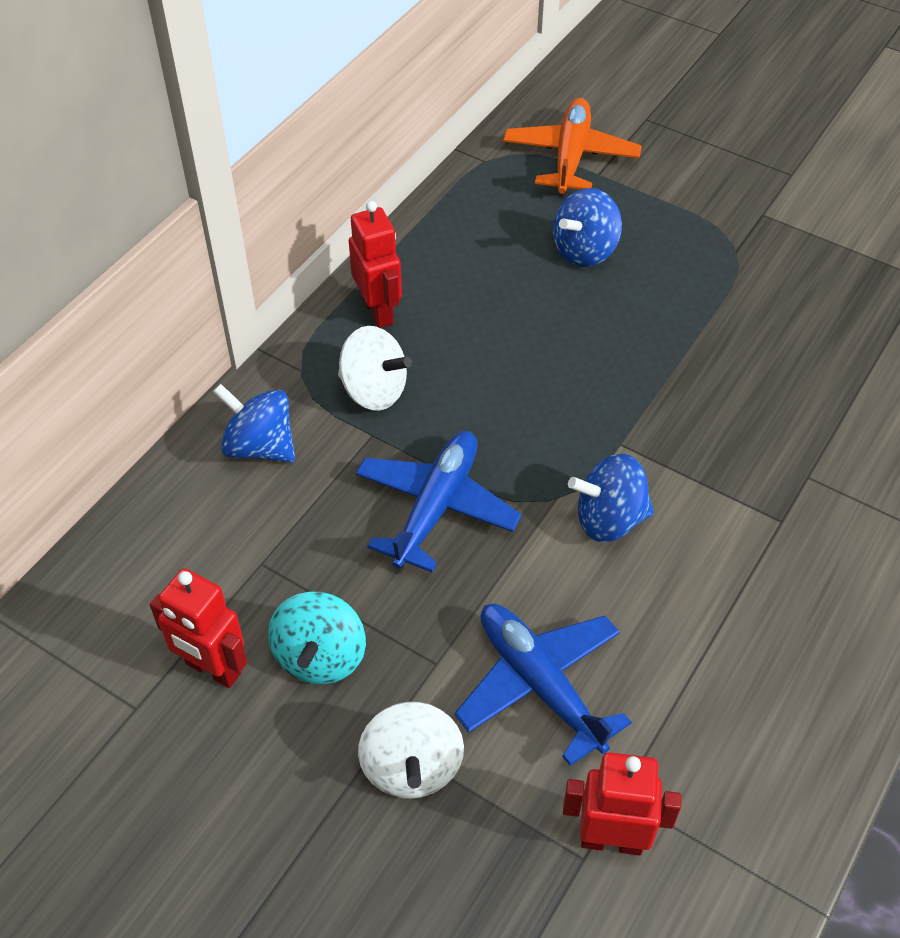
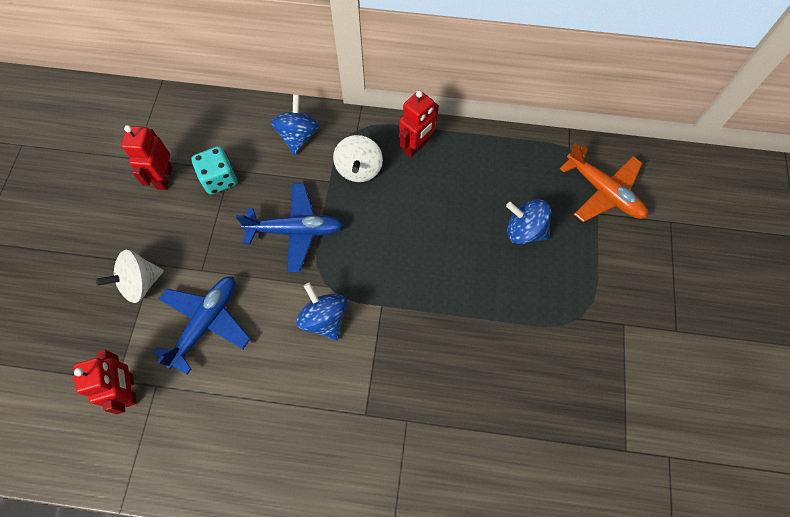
camera: 65 degrees right, 15 degrees up
turquoise spinning top [268,591,366,684] -> none
orange plane [503,98,642,194] -> orange plane turned 60 degrees clockwise [560,143,648,222]
none -> turquoise dice [191,146,237,194]

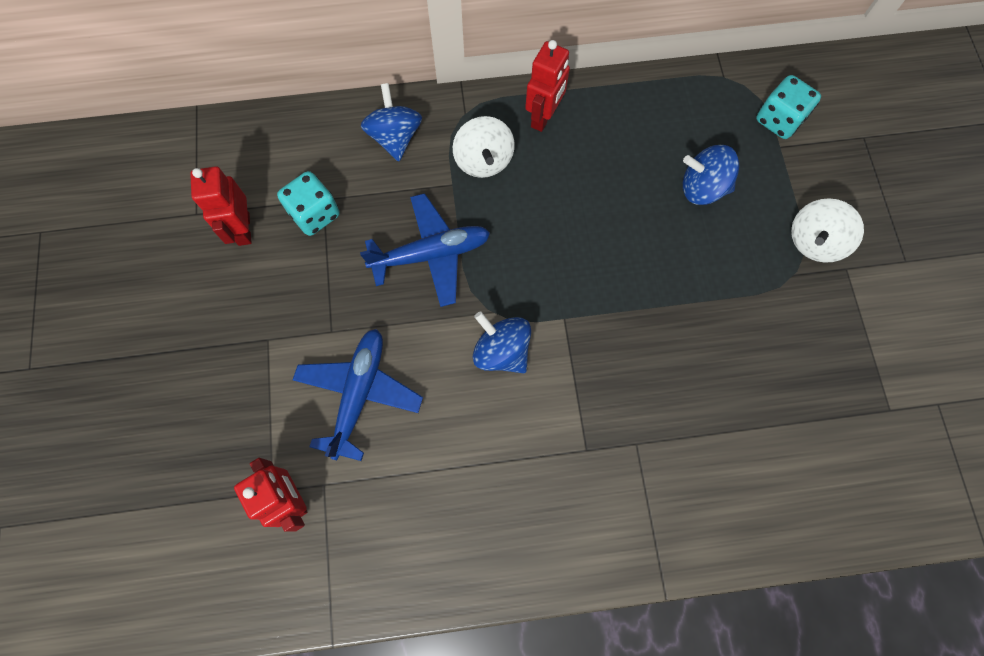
camera: 15 degrees left, 5 degrees up
white spinning top [96,250,164,303] -> white spinning top moved to [791,198,864,263]
orange plane [560,143,648,222] -> turquoise dice [756,75,821,139]

